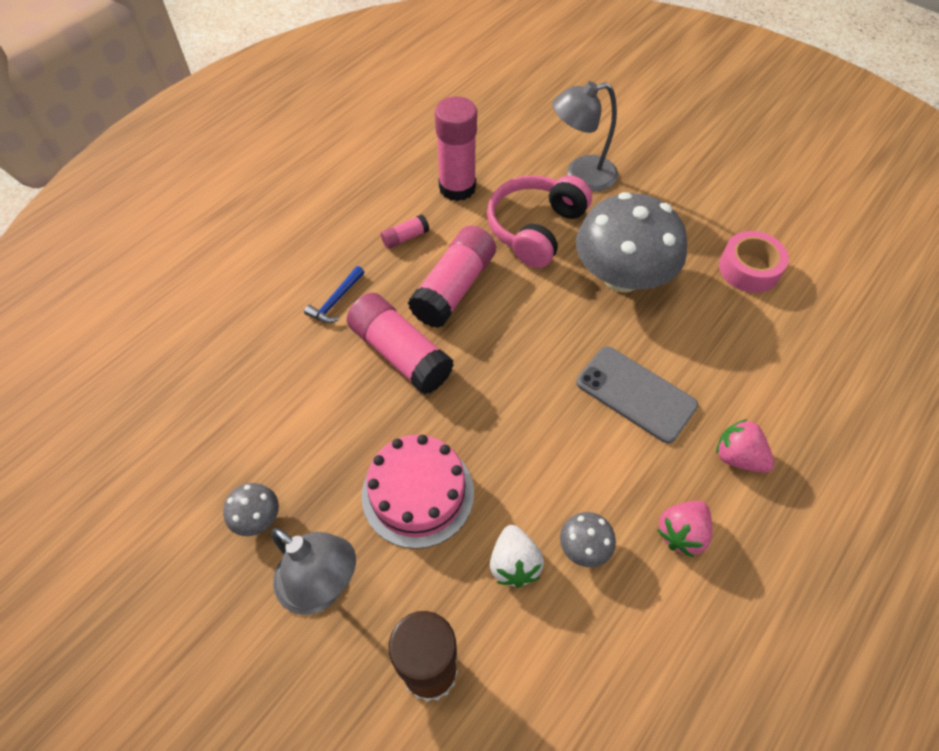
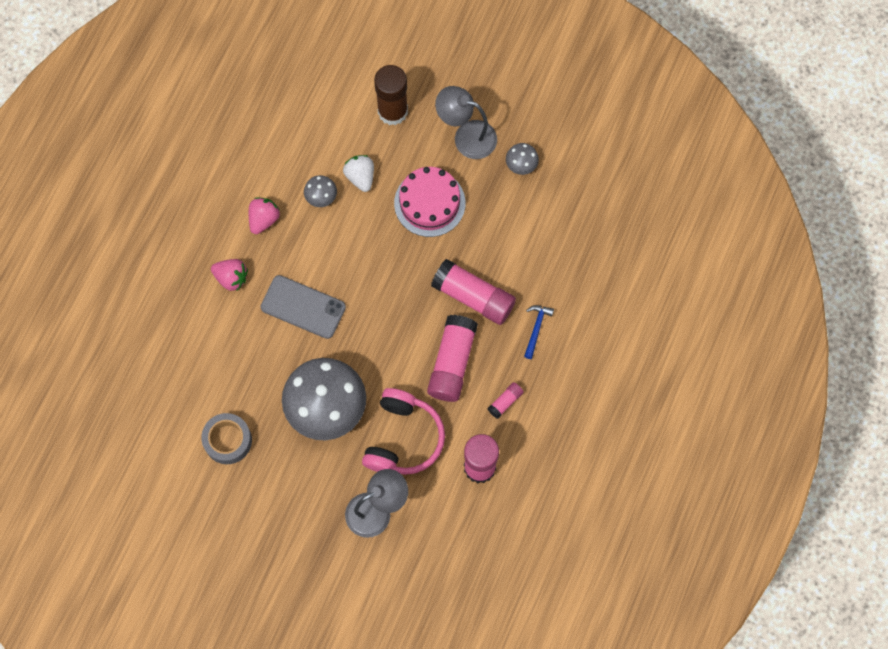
camera: 165 degrees right, 15 degrees up
pink tape [719,231,789,293] -> grey tape [201,413,252,464]

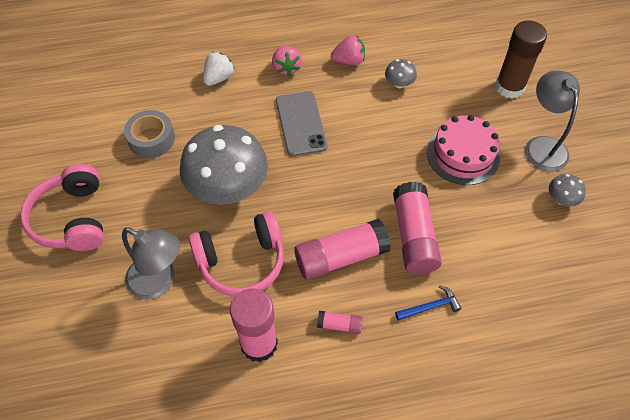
camera: 55 degrees right, 15 degrees down
white strawberry [343,155,374,192] -> white strawberry moved to [203,52,235,86]
none -> pink headphones [20,163,104,251]

